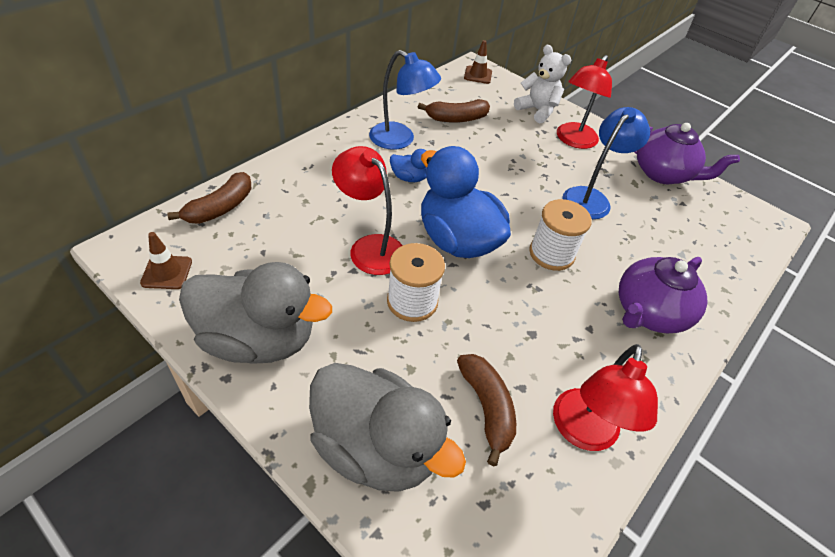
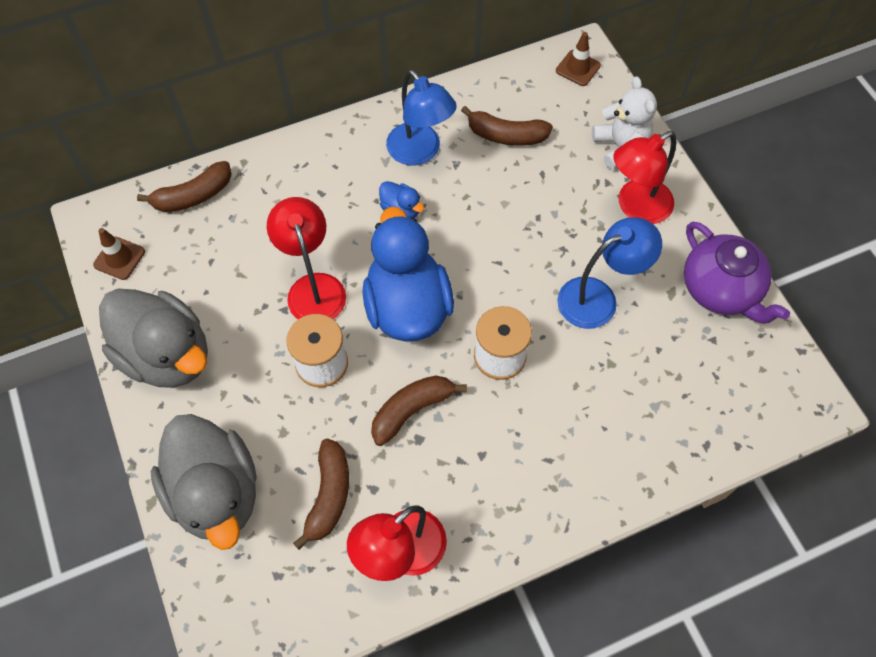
camera: 30 degrees right, 15 degrees up
purple teapot [619,257,708,334] -> none
none -> brown banana [371,376,467,446]

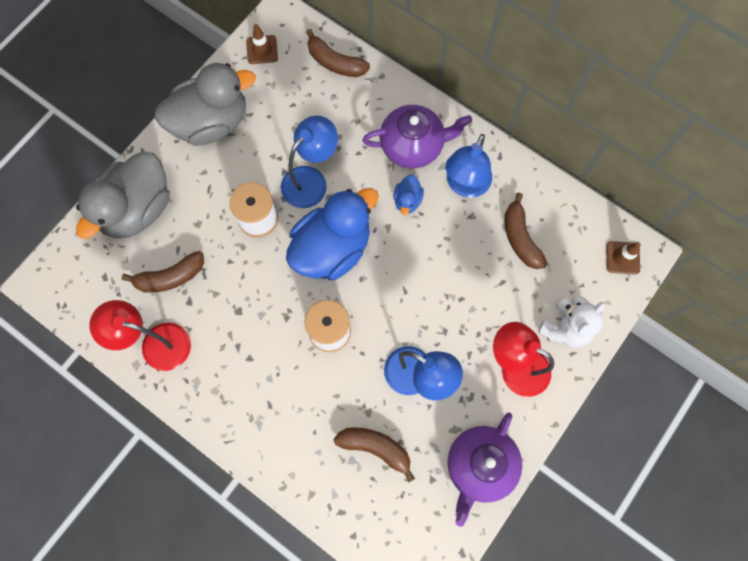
camera: 60 degrees right, 10 degrees up
grey duck [99,288,208,388] -> grey duck turned 120 degrees counterclockwise [155,63,255,146]
red lamp [267,197,346,319] -> blue lamp [281,116,338,208]
brown banana [371,376,467,446] -> brown banana moved to [334,427,415,482]
none -> purple teapot [362,105,472,168]

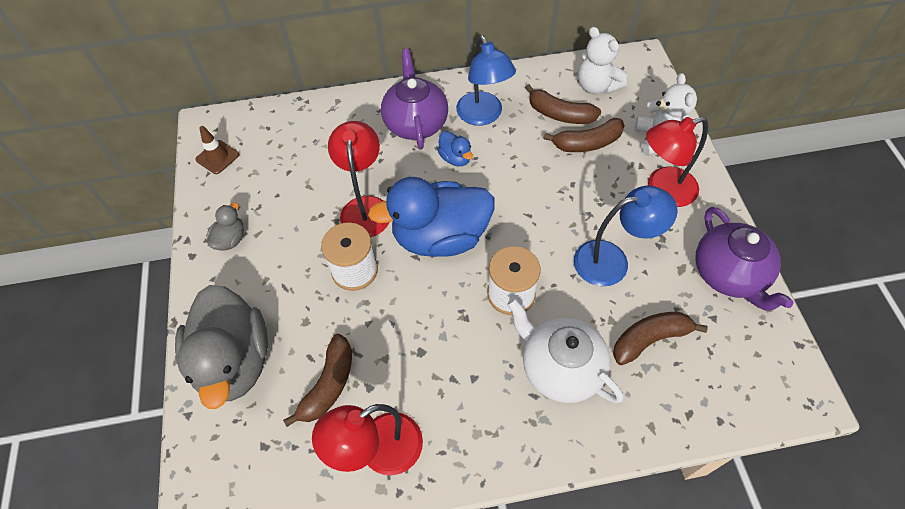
camera: 45 degrees left, 15 degrees down
grey duck [155,63,255,146] -> grey duck [206,203,244,251], size x0.43
blue lamp [281,116,338,208] -> red lamp [328,121,389,237]
blue duck [286,188,379,280] -> blue duck turned 105 degrees counterclockwise [368,177,495,257]
brown banana [306,29,370,77] -> brown banana moved to [543,118,625,152]
purple teapot [362,105,472,168] -> purple teapot turned 45 degrees counterclockwise [381,49,448,149]
brown traffic cone [606,241,641,275] -> none
none -> white teapot [507,298,624,403]
none -> white teddy bear [578,27,627,94]

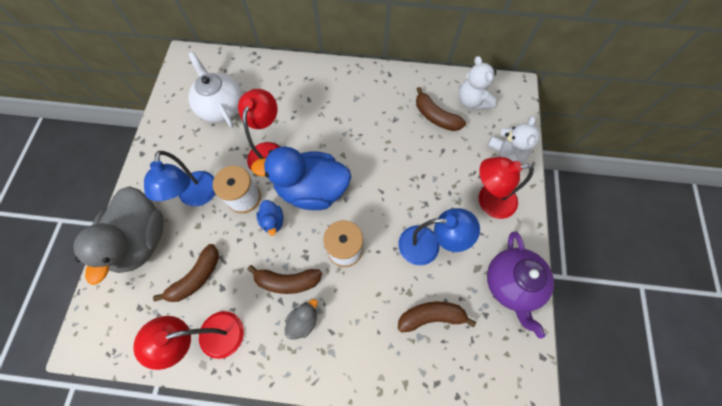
camera: 15 degrees right, 10 degrees up
brown traffic cone [195,126,239,174] -> none
grey duck [206,203,244,251] -> grey duck moved to [285,299,318,340]
purple teapot [381,49,448,149] -> none
blue duck [437,131,473,166] -> blue duck moved to [256,200,283,236]
blue lamp [456,35,516,126] -> blue lamp moved to [144,151,215,207]
white teapot [507,298,624,403] -> white teapot moved to [188,52,243,128]
brown banana [543,118,625,152] -> brown banana moved to [247,265,322,294]

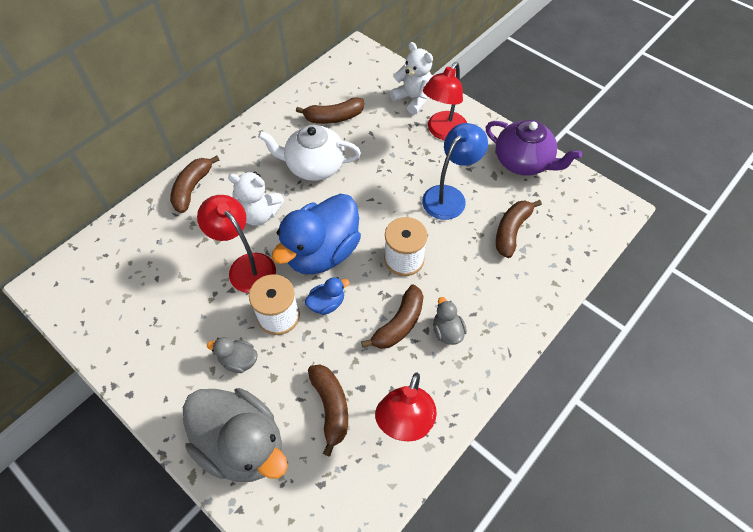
camera: 55 degrees left, 10 degrees down
blue lamp [144,151,215,207] -> grey duck [207,337,258,373]
white teapot [188,52,243,128] -> white teapot moved to [258,125,361,181]
blue duck [256,200,283,236] -> blue duck turned 45 degrees counterclockwise [305,277,350,315]
white teddy bear [459,56,496,110] -> white teddy bear moved to [228,172,284,226]
none -> brown banana [170,155,220,213]

